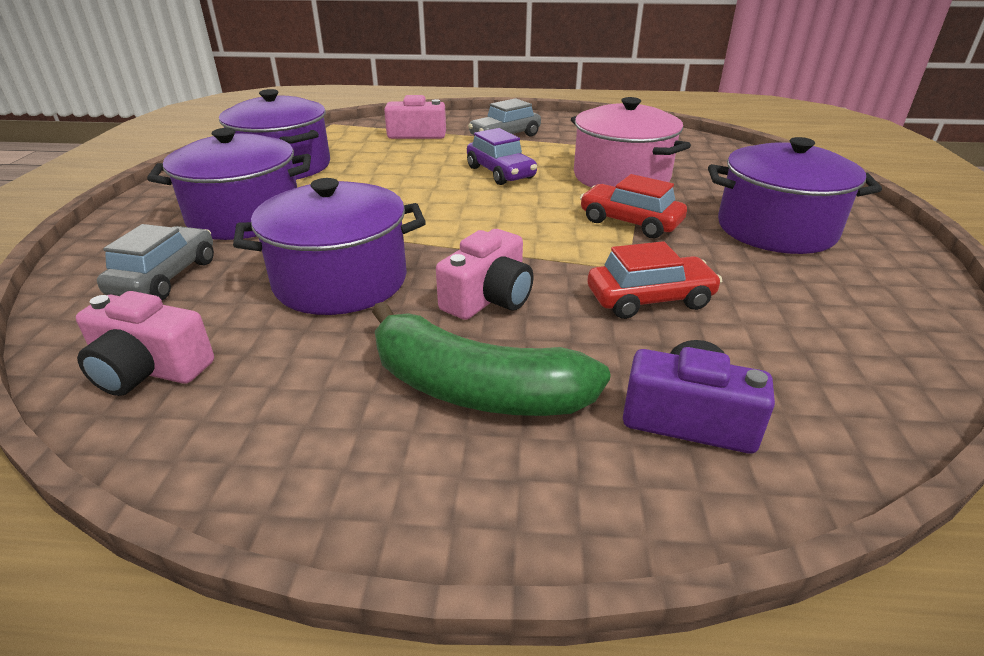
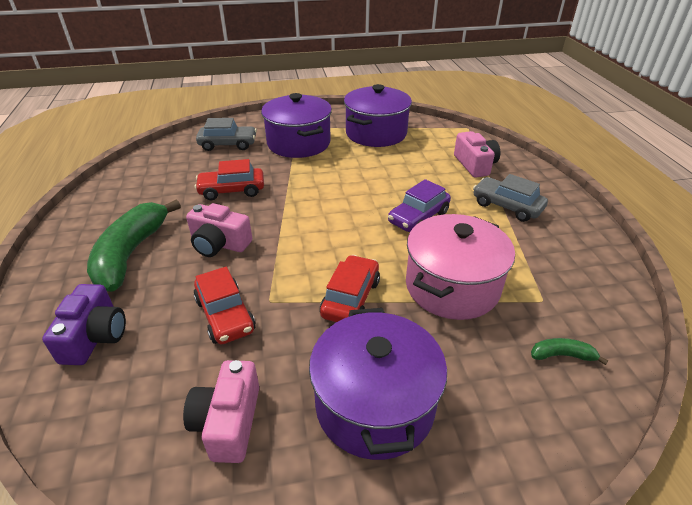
camera: 75 degrees right, 5 degrees up
pink camera [76,291,214,396] -> pink camera moved to [183,360,259,463]
purple pot [233,178,426,315] -> red car [195,159,264,200]
none -> green banana [531,338,609,365]

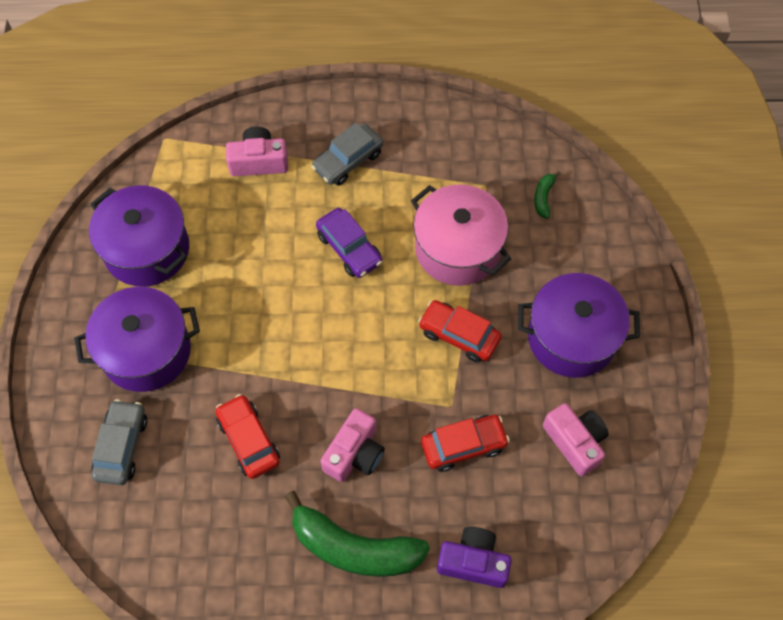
camera: 80 degrees left, 25 degrees up
pink camera [183,360,259,463] -> pink camera turned 135 degrees counterclockwise [543,403,609,476]
red car [195,159,264,200] -> red car turned 150 degrees clockwise [216,394,280,479]

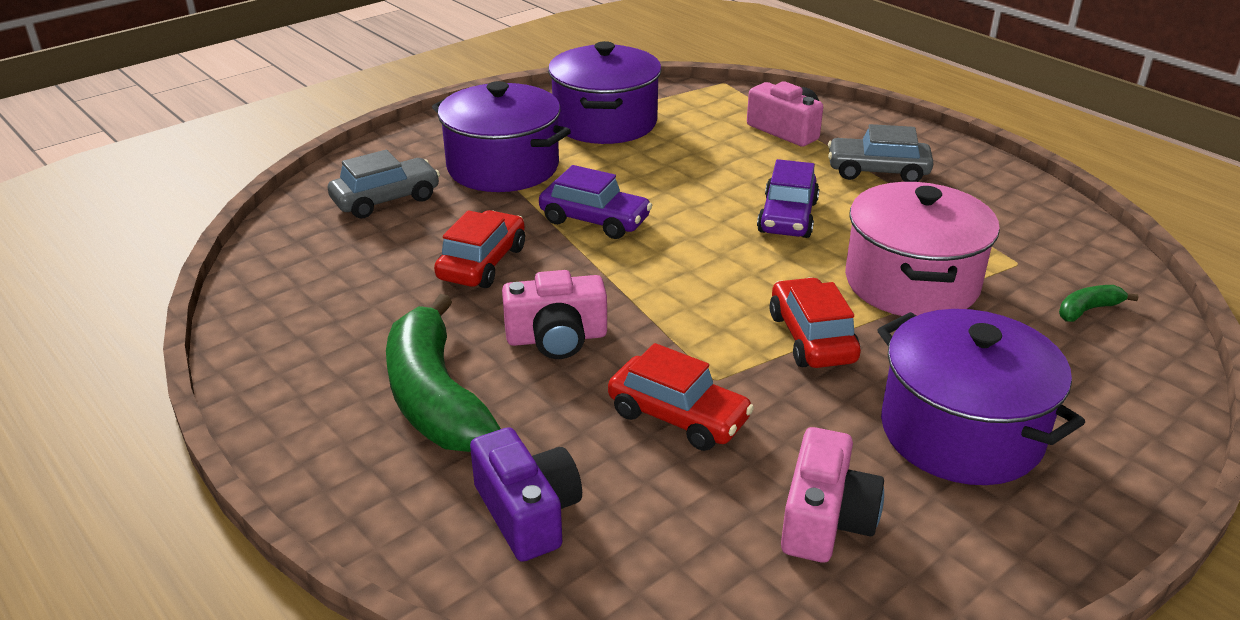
camera: 50 degrees right, 30 degrees down
none -> purple car [539,165,652,239]

